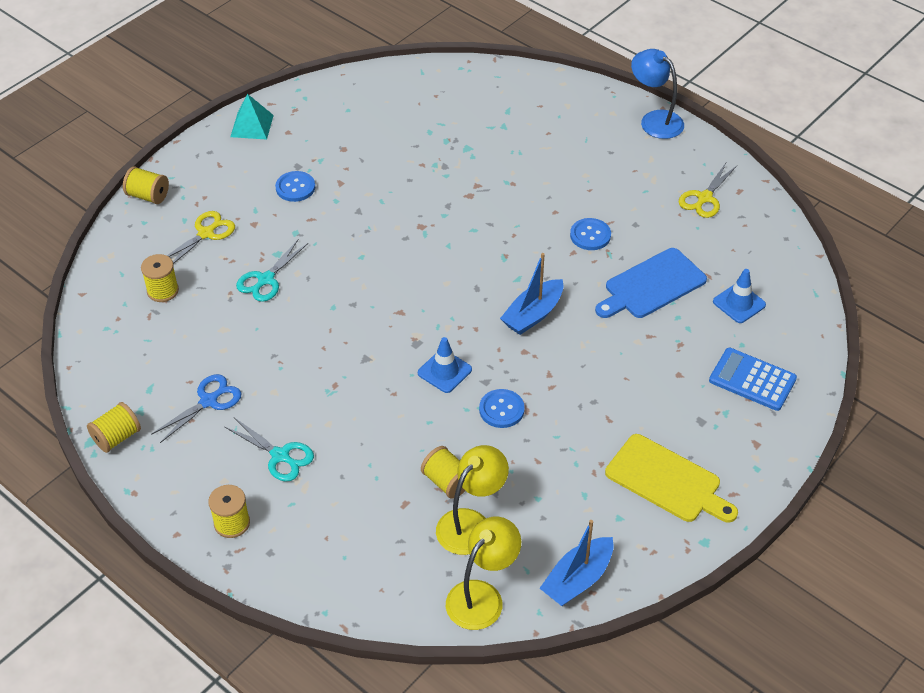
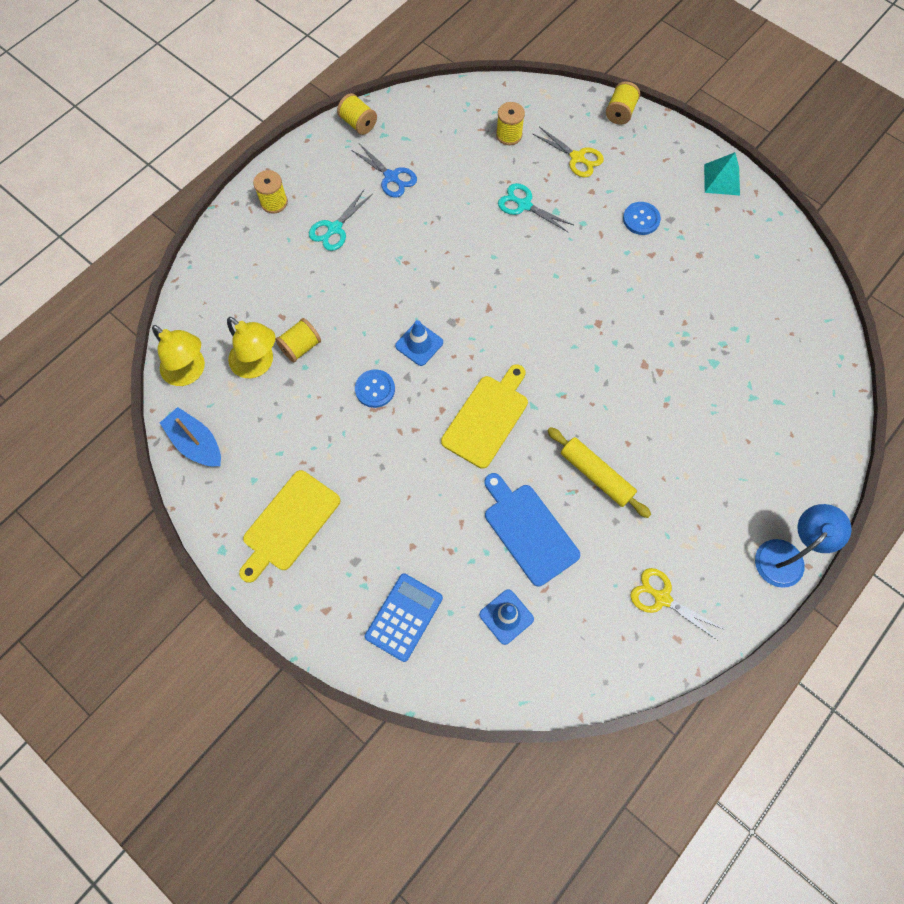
camera: 90 degrees right, 20 degrees up
blue boat [500,253,563,335] -> yellow cutting board [441,364,528,469]
blue button [570,218,611,250] -> yellow rolling pin [547,427,651,518]

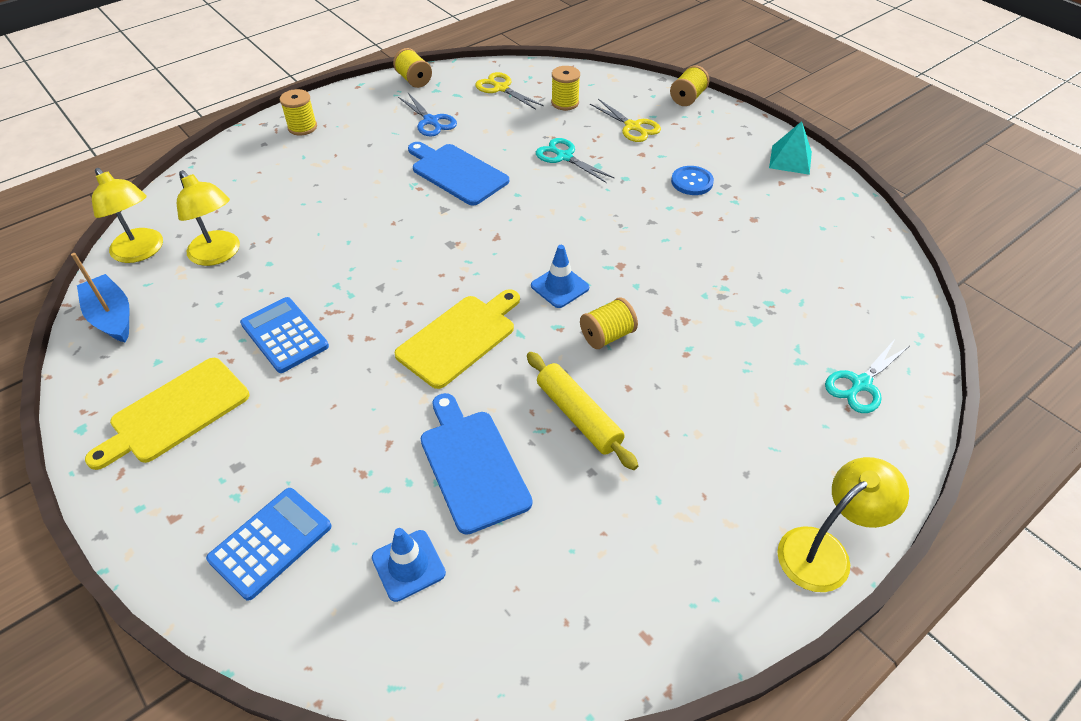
camera: 10 degrees right, 20 degrees down
yellow spool [275,318,321,362] -> yellow spool moved to [580,297,638,349]
turquoise scissors [309,190,373,251] -> turquoise scissors moved to [825,339,909,413]
blue button [355,369,395,408] -> none
blue traffic cone [395,320,443,366] -> blue traffic cone moved to [531,245,589,308]
yellow scissors [630,568,723,640] -> yellow scissors moved to [475,72,544,110]
blue lamp [755,504,852,588] -> yellow lamp [777,457,909,592]
none -> blue calculator [240,297,329,373]
none -> blue cutting board [408,142,509,205]

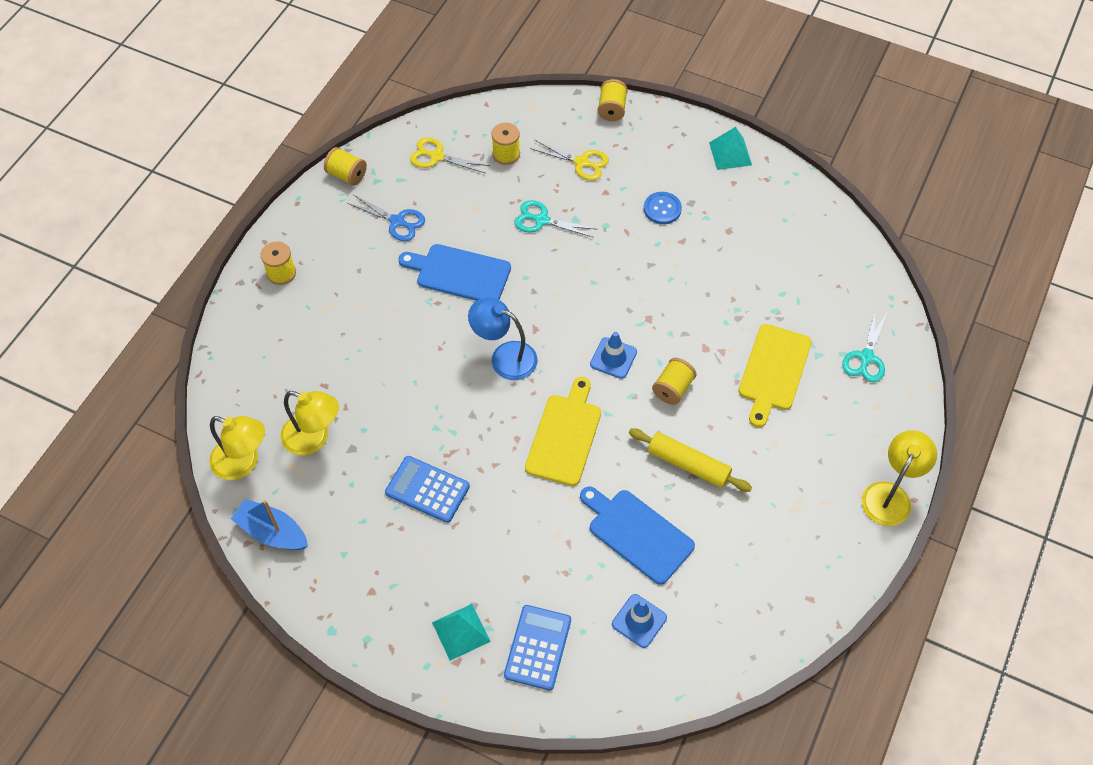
camera: 25 degrees left, 10 degrees up
yellow cutting board [85,358,249,470] -> yellow cutting board moved to [738,324,812,427]
none -> turquoise pyramid [432,604,491,661]
none -> blue lamp [468,298,538,380]

